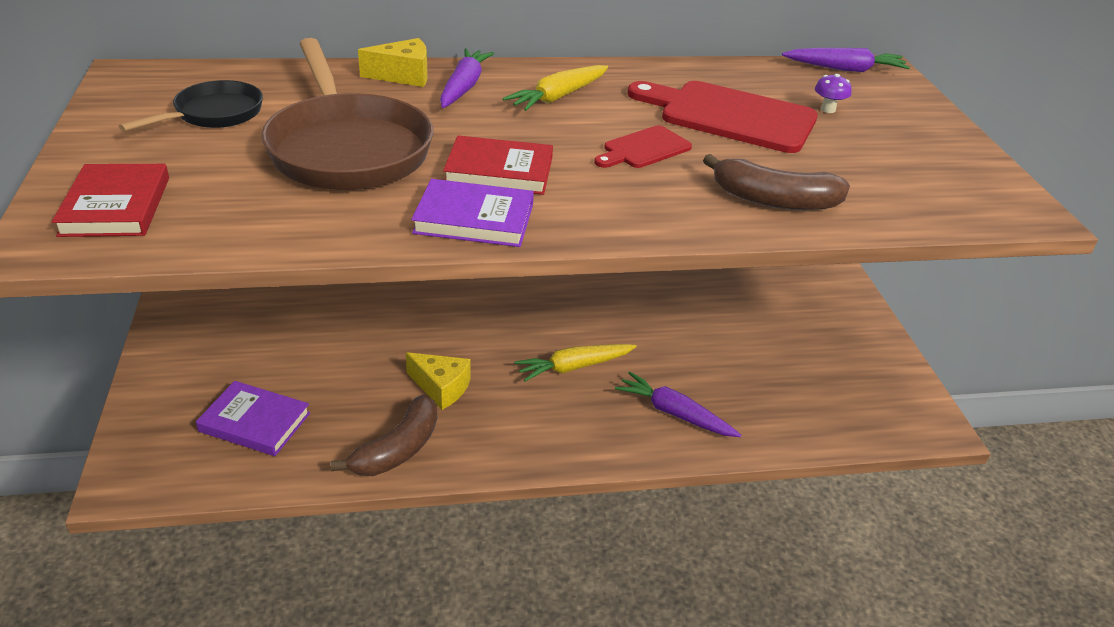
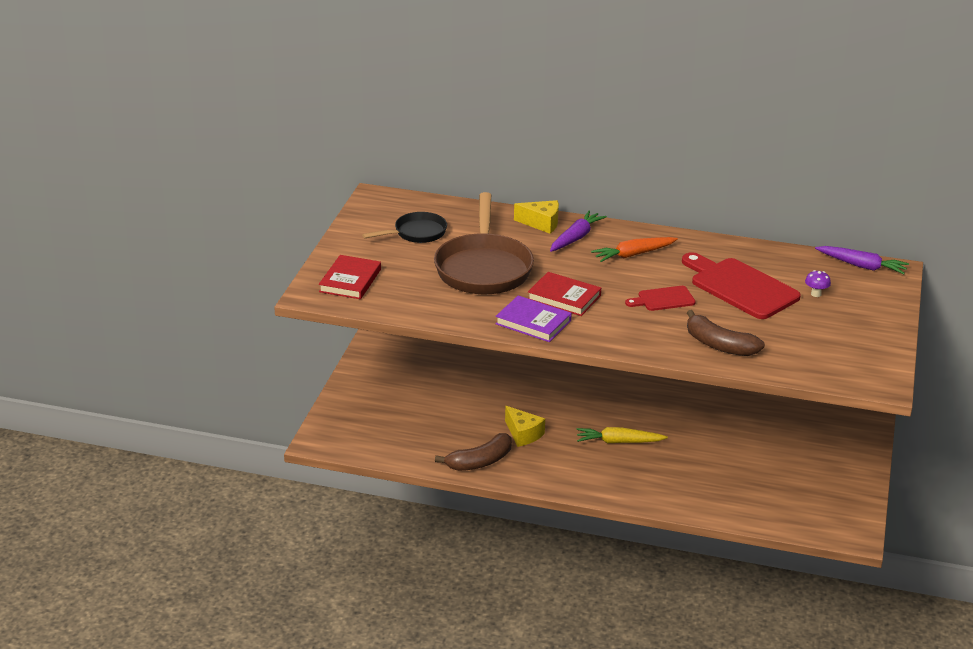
camera: 25 degrees right, 5 degrees down
purple book [196,381,310,456] -> none
yellow carrot [503,65,608,111] -> orange carrot [591,237,678,262]
purple carrot [615,372,741,437] -> none

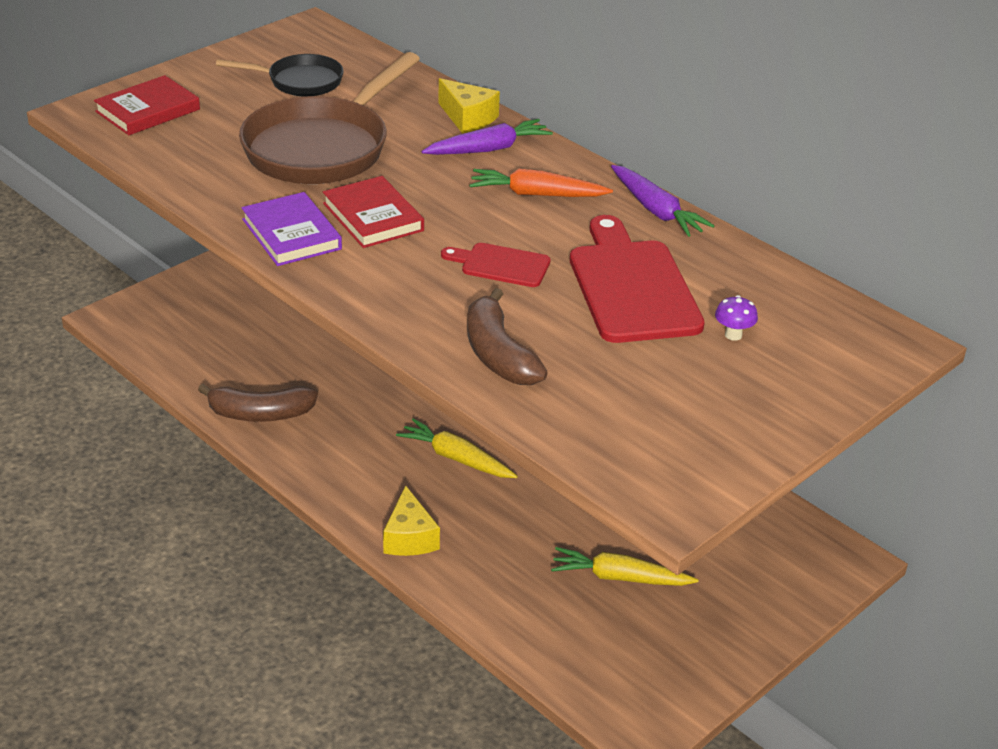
camera: 30 degrees right, 5 degrees up
yellow cheese [505,406,545,447] -> yellow cheese moved to [383,485,440,556]
purple carrot [815,246,909,274] -> purple carrot moved to [611,165,715,237]
none -> yellow carrot [551,547,698,586]

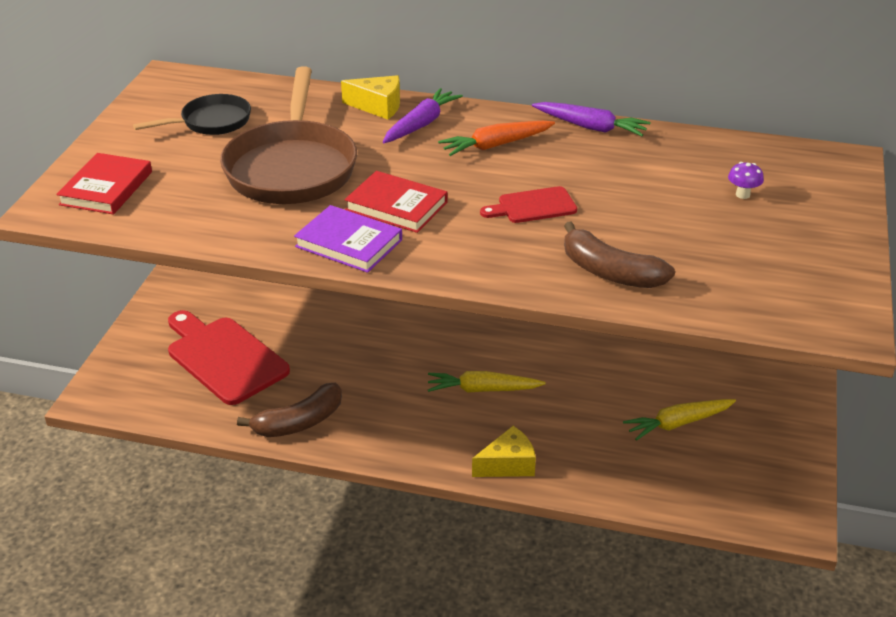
camera: 30 degrees left, 0 degrees up
yellow cheese [383,485,440,556] -> yellow cheese turned 75 degrees counterclockwise [472,426,536,477]
red cutting board [570,215,705,343] -> red cutting board moved to [168,310,290,405]

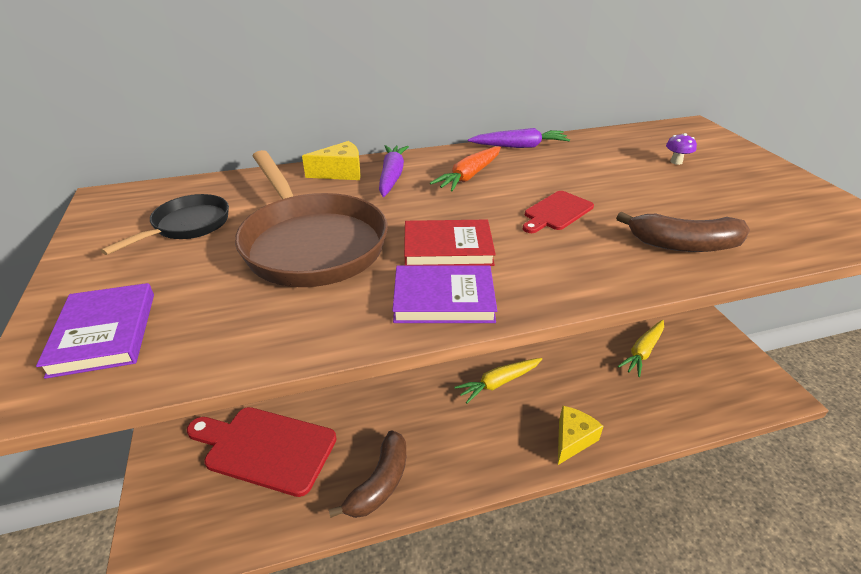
camera: 30 degrees left, 0 degrees up
red book [56,153,152,215] -> purple book [36,283,154,379]

